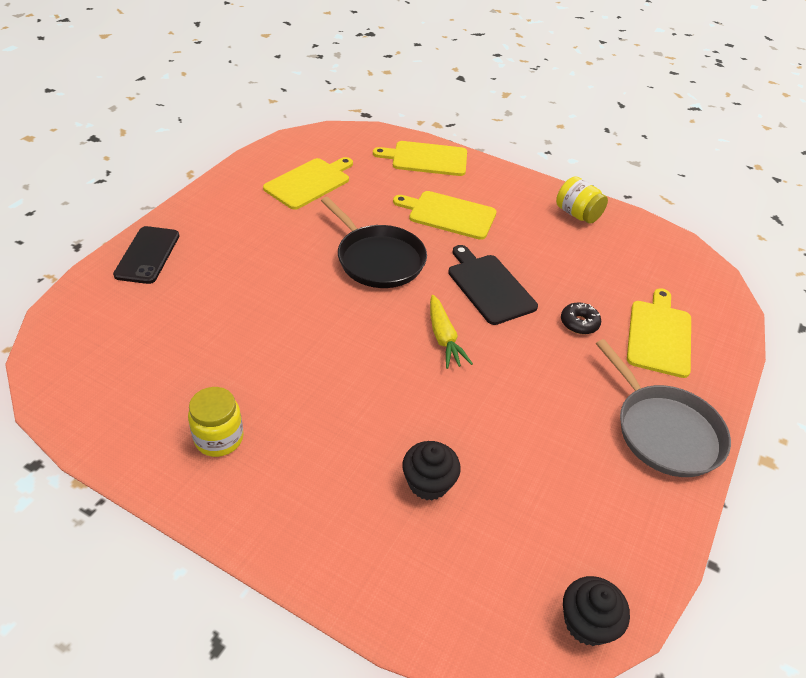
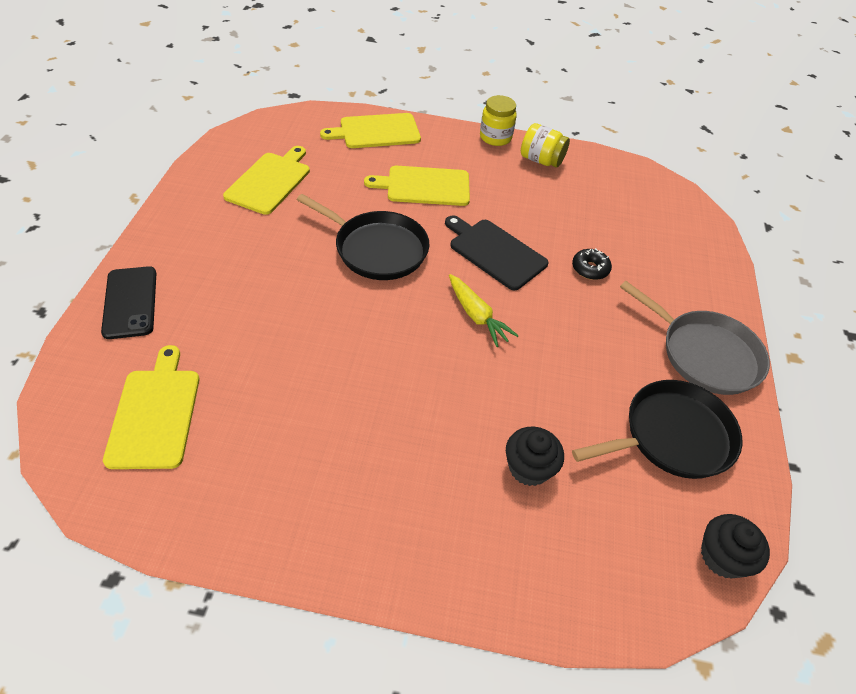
camera: 20 degrees left, 5 degrees up
yellow jar [188,387,244,457] -> yellow jar moved to [480,95,517,146]
yellow cutting board [627,288,691,378] -> yellow cutting board moved to [103,345,199,469]
none -> black pan [572,380,743,479]

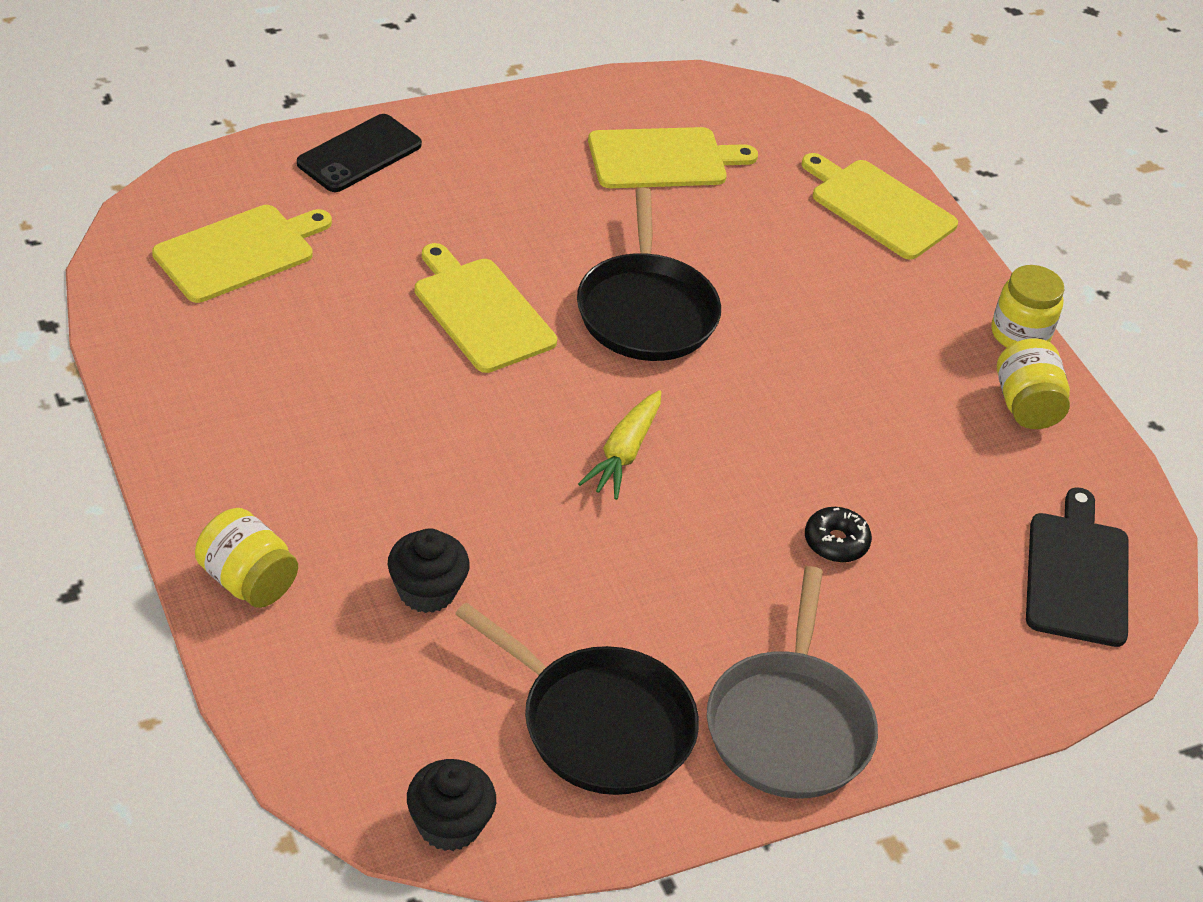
camera: 55 degrees right, 5 degrees down
yellow cutting board [364,166,470,206] -> yellow cutting board moved to [414,243,557,373]
black cutting board [445,215,548,291] -> black cutting board moved to [1026,487,1128,647]
none -> yellow jar [195,508,298,608]

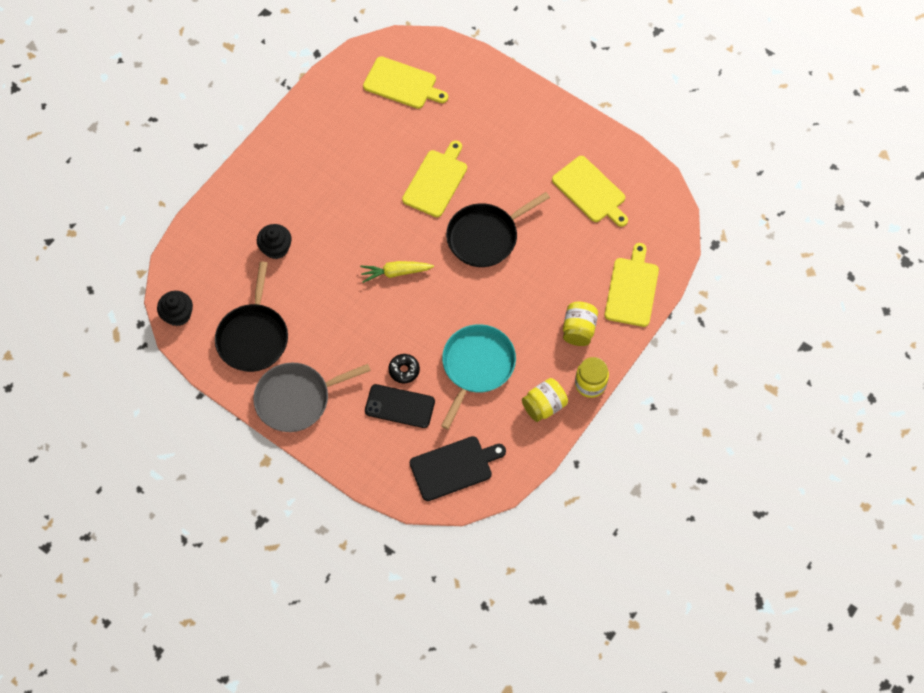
camera: 65 degrees right, 20 degrees up
yellow jar [195,508,298,608] -> yellow jar moved to [563,302,598,346]
black phone [297,114,422,192] -> black phone moved to [365,384,435,428]
none -> turquoise pan [441,324,516,429]

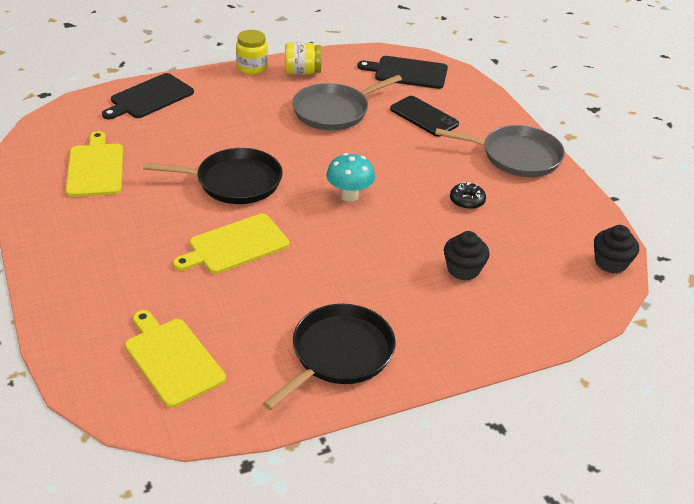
camera: 150 degrees left, 25 degrees down
black pan [215,262,288,372] -> black pan moved to [263,304,396,410]
yellow carrot [360,261,434,283] -> turquoise mushroom [326,153,375,202]
black donut [389,354,420,383] -> black donut moved to [450,182,486,210]
turquoise pan [441,324,516,429] -> grey pan [292,75,402,130]
yellow jar [563,302,598,346] -> none
yellow cutting board [605,243,659,327] -> black cutting board [102,73,194,119]

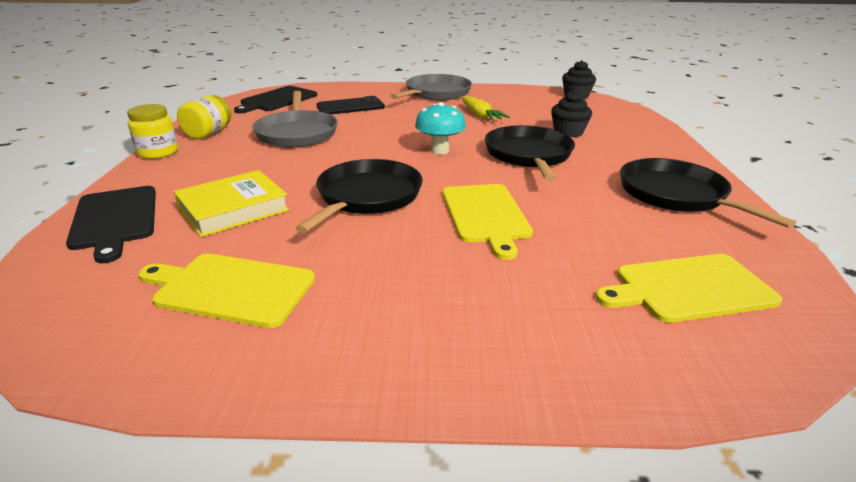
camera: 65 degrees left, 10 degrees down
black donut [450,182,486,210] -> yellow carrot [462,96,510,121]
none -> yellow book [174,170,290,237]
none -> black pan [485,125,575,181]

